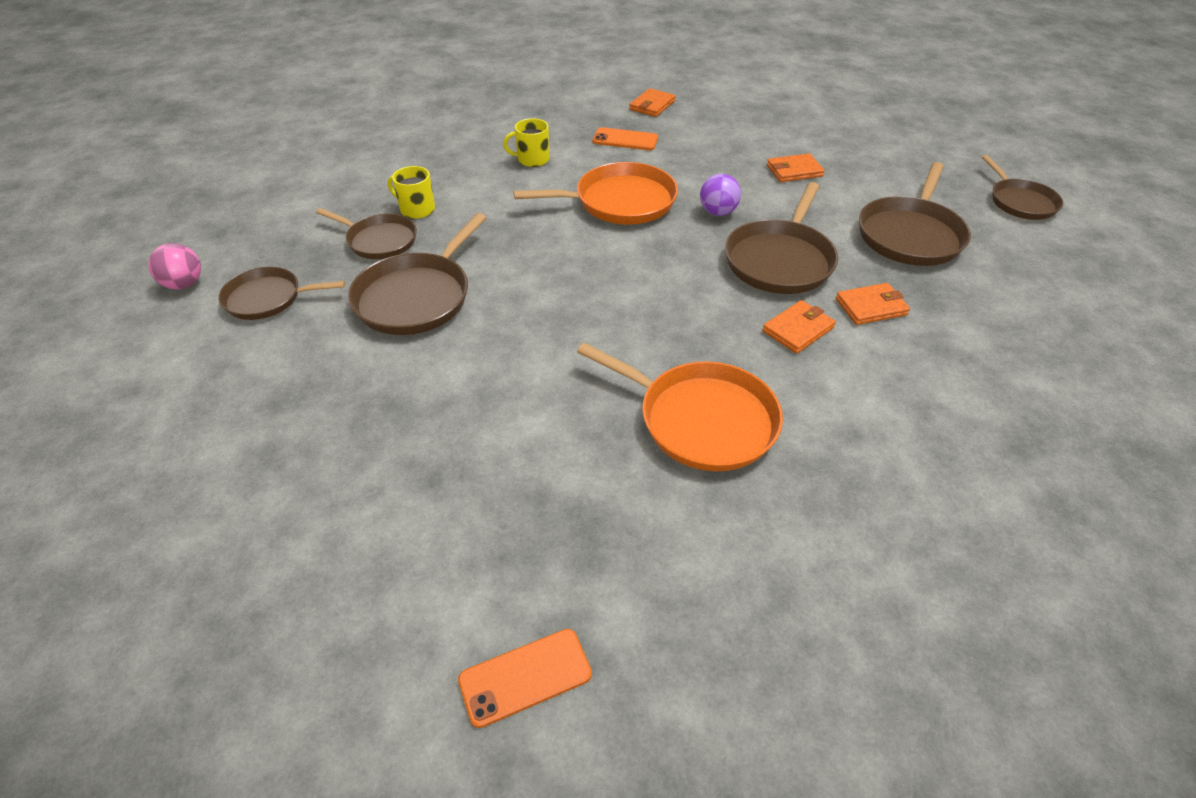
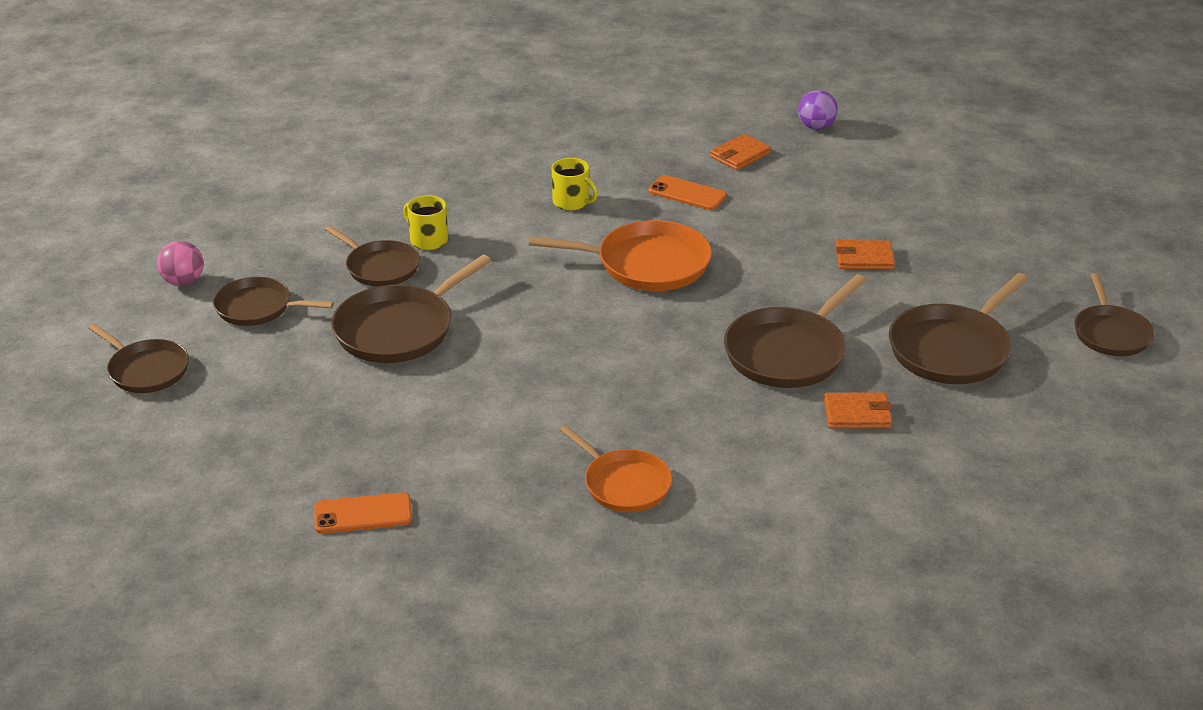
camera: 15 degrees right, 10 degrees down
orange phone [458,629,592,728] -> orange phone moved to [314,492,412,534]
yellow mug [503,118,550,167] -> yellow mug turned 150 degrees counterclockwise [552,158,598,211]
orange pan [577,343,783,471] -> orange pan [560,425,672,512], size x0.65
purple ball [700,174,741,216] -> purple ball moved to [798,90,838,130]
orange wallet [762,300,836,354] -> none
none -> brown pan [88,323,189,393]

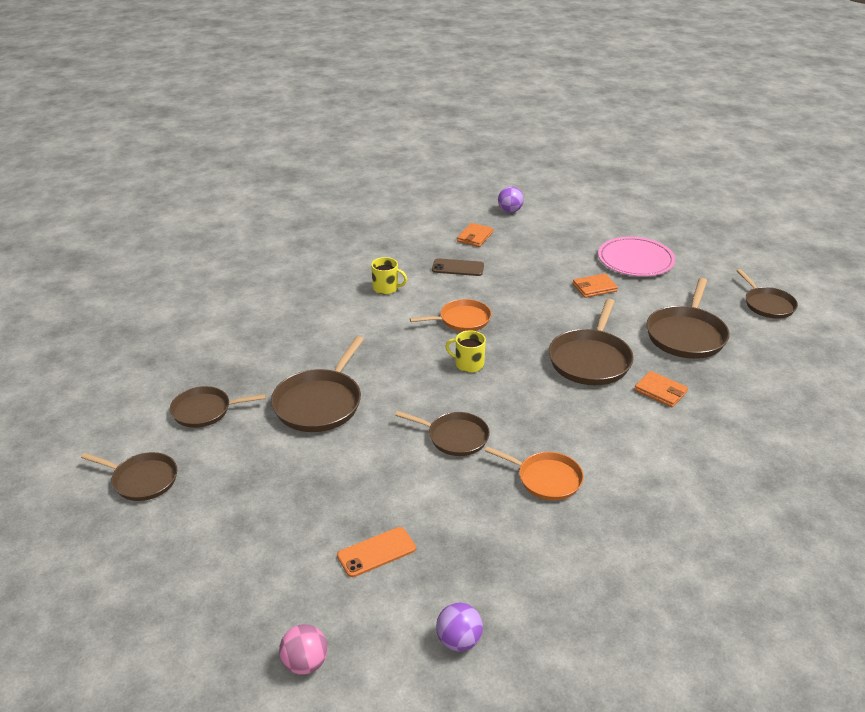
camera: 20 degrees left, 0 degrees up
pink ball [157,241,204,286] -> pink ball moved to [279,624,328,675]
brown pan [325,225,420,287] -> brown pan moved to [395,411,490,456]
yellow mug [403,195,448,250] -> yellow mug moved to [445,330,486,373]
orange pan [529,220,712,291] -> orange pan [410,299,492,332], size x0.65
orange phone [649,175,726,210] -> brown phone [432,258,484,276]
orange wallet [824,392,892,429] -> orange wallet turned 60 degrees clockwise [634,371,688,407]
none -> purple ball [436,602,483,651]
none -> pink plate [598,237,675,277]

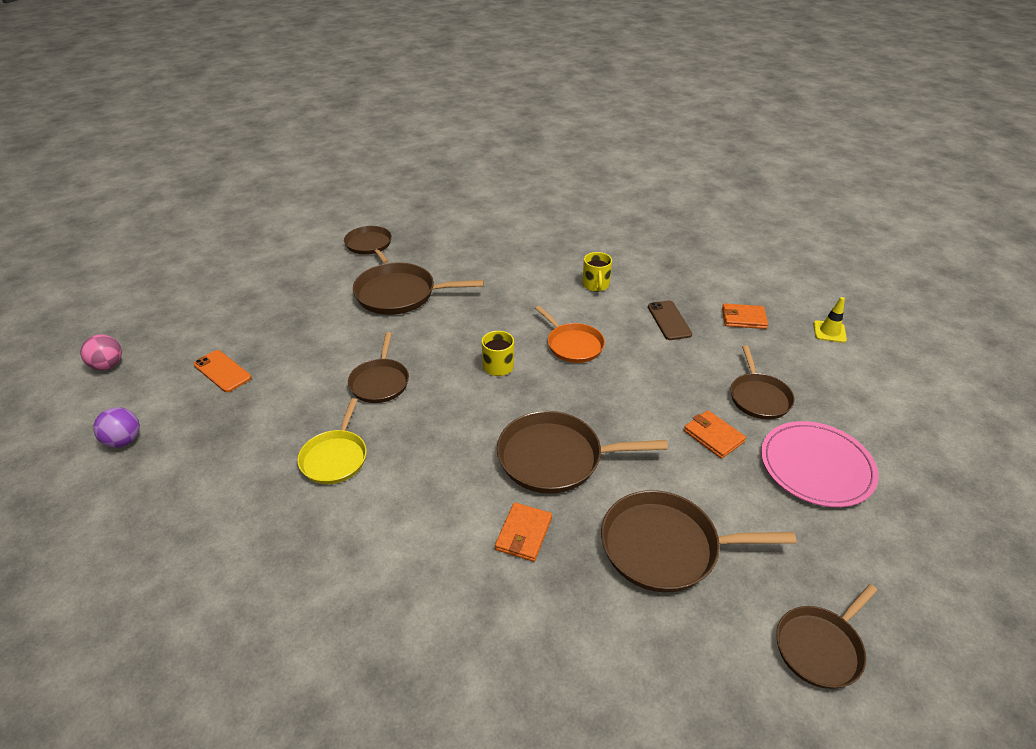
camera: 70 degrees right, 5 degrees up
brown pan [81,452,177,501] -> brown pan moved to [730,345,795,420]
orange pan [485,446,584,501] -> yellow pan [297,398,367,484]
purple ball [498,186,524,213] -> yellow traffic cone [814,297,847,343]

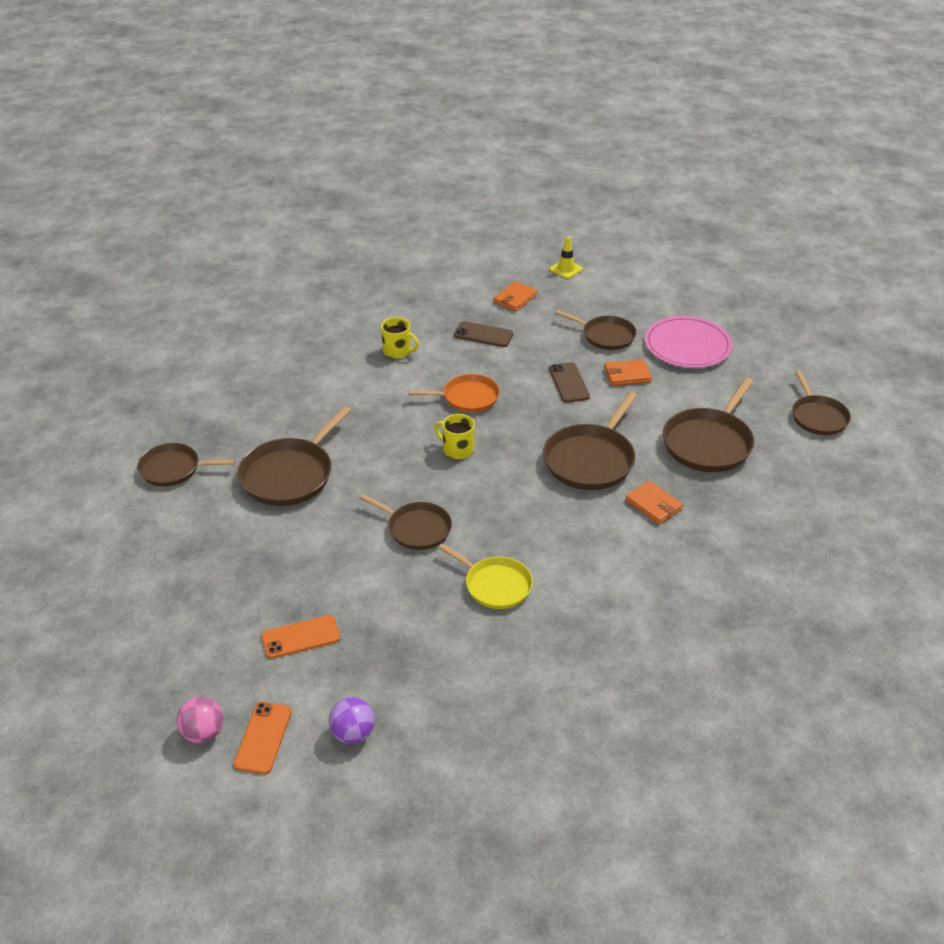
camera: 60 degrees left, 0 degrees up
none -> orange phone [234,702,292,774]
none -> brown phone [549,362,590,403]

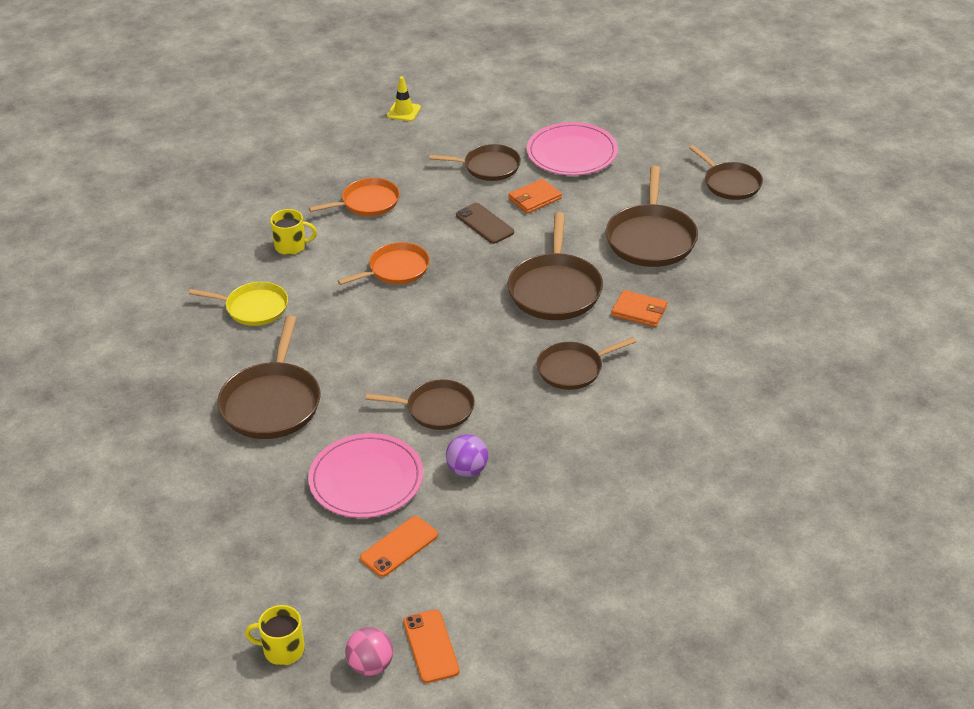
camera: 25 degrees left, 0 degrees up
brown pan [137,443,235,486] -> brown pan moved to [536,337,636,390]
purple ball [329,697,375,744] -> purple ball moved to [446,434,488,477]
yellow mug [434,414,475,459] -> yellow mug moved to [245,605,305,665]
yellow pan [438,543,533,609] -> yellow pan moved to [189,282,288,326]
brown phone [454,321,514,347] -> orange pan [309,178,400,216]
orange wallet [493,281,538,311] -> none
none -> pink plate [308,433,423,518]

